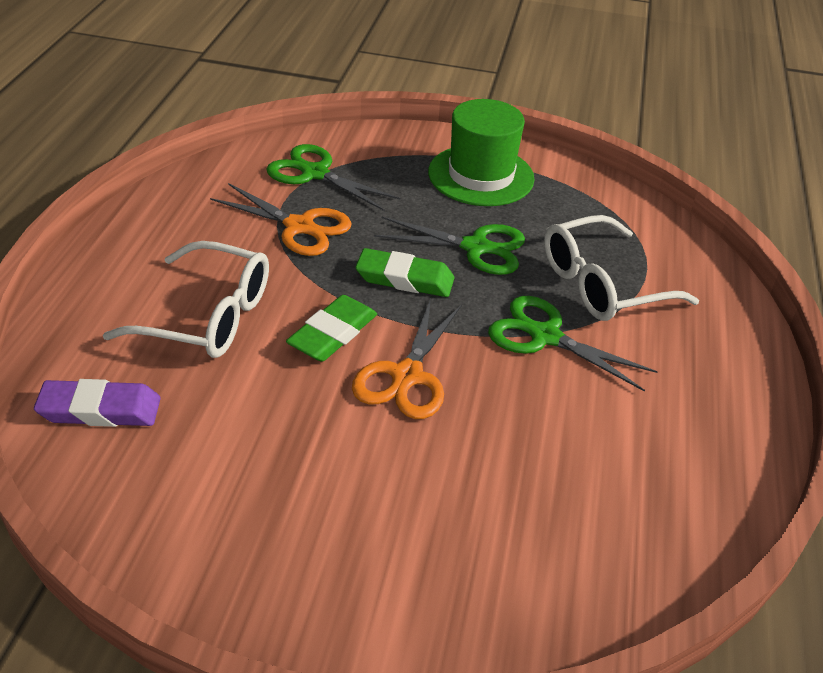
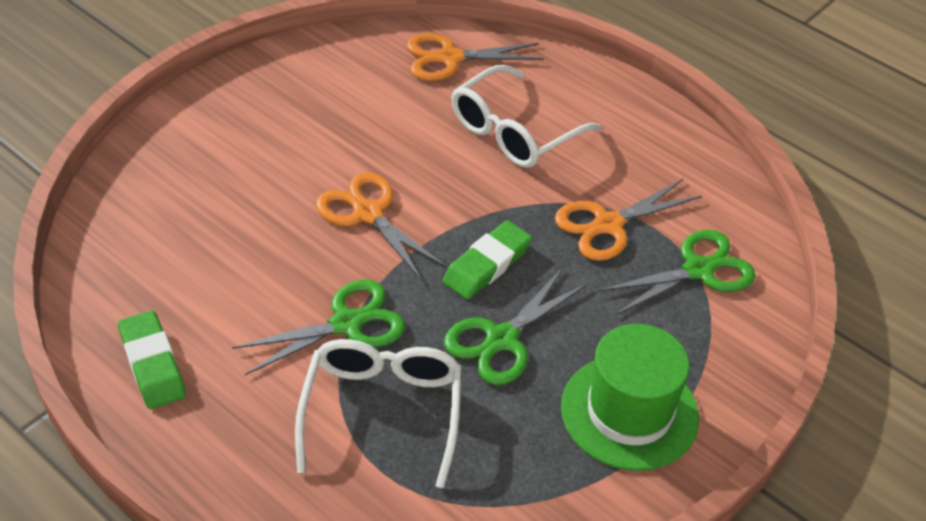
camera: 120 degrees right, 5 degrees up
purple eraser [34,379,161,427] -> orange scissors [407,33,544,81]
green eraser [286,295,377,362] -> green eraser moved to [118,310,186,409]

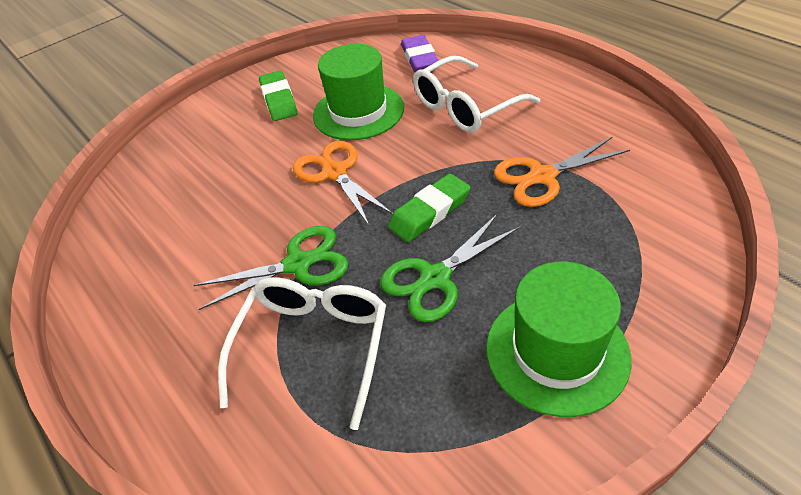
camera: 15 degrees right, 0 degrees up
green eraser [118,310,186,409] -> green eraser moved to [259,71,298,121]
orange scissors [407,33,544,81] -> purple eraser [401,35,439,72]
green scissors [598,230,756,316] -> none
none -> green hat [313,44,404,140]

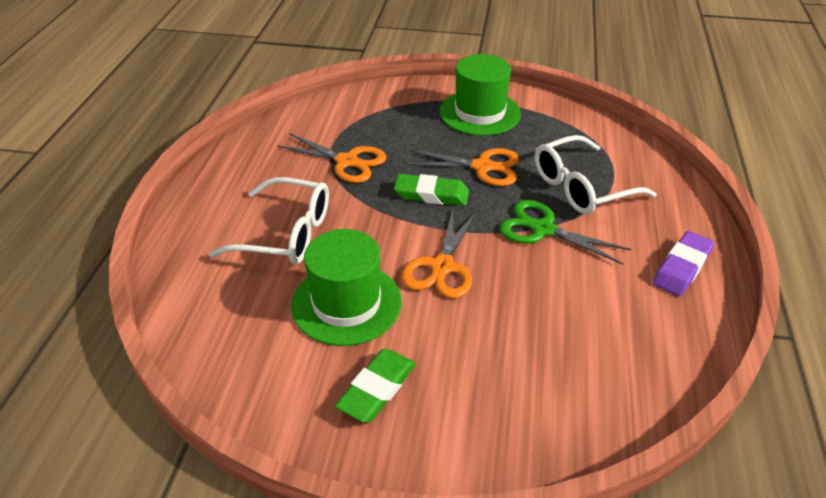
camera: 135 degrees left, 5 degrees down
green scissors [380,213,520,322] -> orange scissors [404,148,519,186]
purple eraser [401,35,439,72] -> purple eraser moved to [653,231,714,297]

